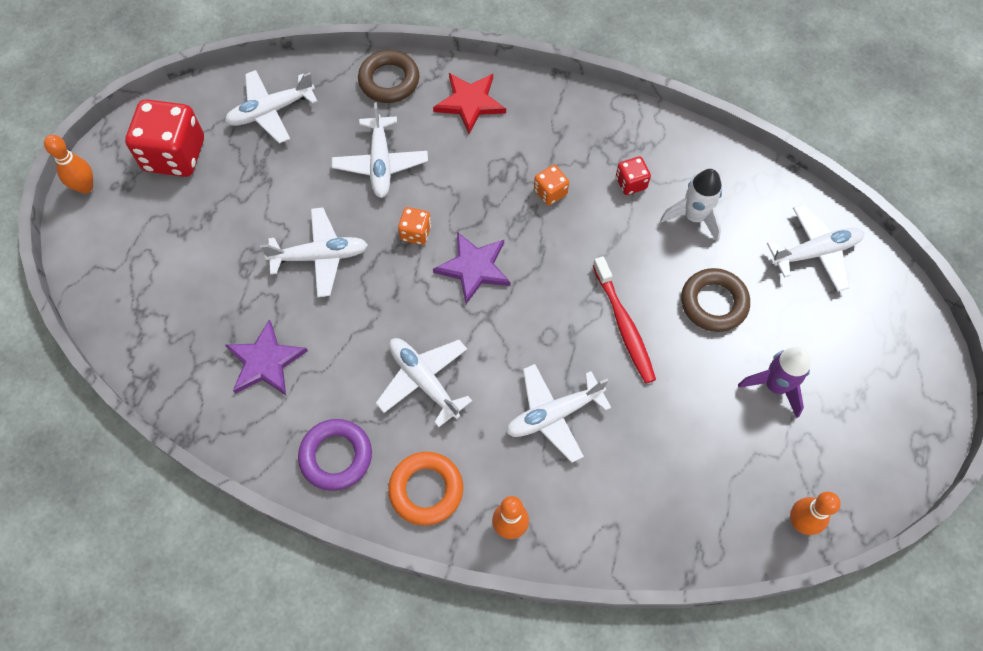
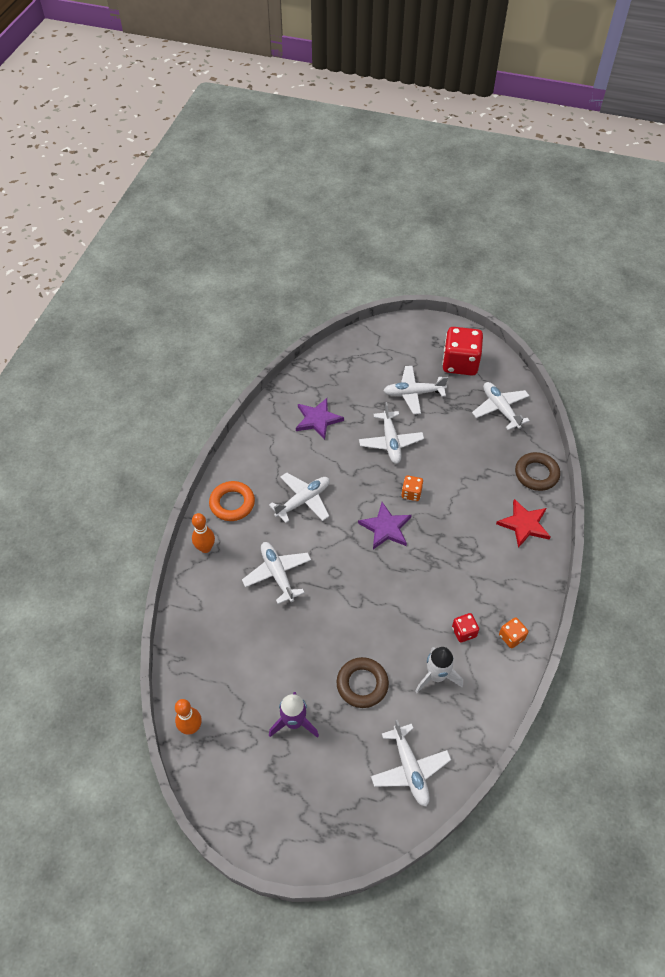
camera: 90 degrees right, 10 degrees down
orange bowling pin [44,135,93,194] -> none
purple ring [298,419,372,491] -> none
white plane [332,102,428,198] -> white plane moved to [383,366,448,414]
orange dice [534,165,569,205] -> orange dice moved to [499,617,528,648]
red toothbrush [593,256,656,383] -> none

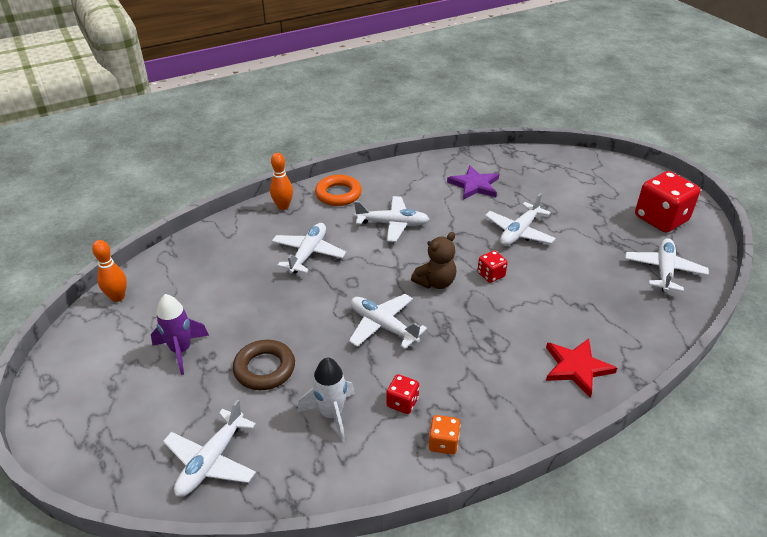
camera: 45 degrees right, 15 degrees down
purple star [358,502,412,549] -> brown teddy bear [411,232,456,289]
white plane [383,366,448,414] -> white plane moved to [349,294,427,349]
orange dice [401,475,423,501] -> red dice [477,251,508,283]
brown ring [515,452,560,491] -> none

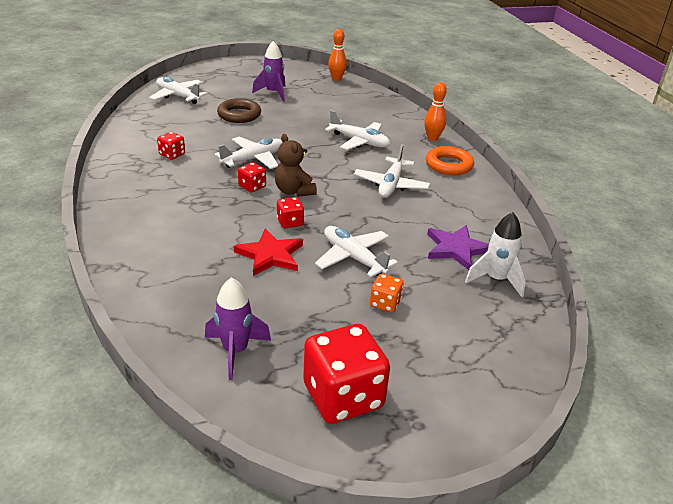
camera: 100 degrees right, 5 degrees down
white rocket [298,358,355,442] -> white rocket moved to [465,212,526,297]
orange dice [429,415,460,455] -> orange dice moved to [370,274,404,312]
red star [546,338,617,398] -> red star moved to [234,229,303,276]
white plane [625,238,709,292] -> purple rocket [205,277,271,380]
none -> red dice [238,162,266,193]

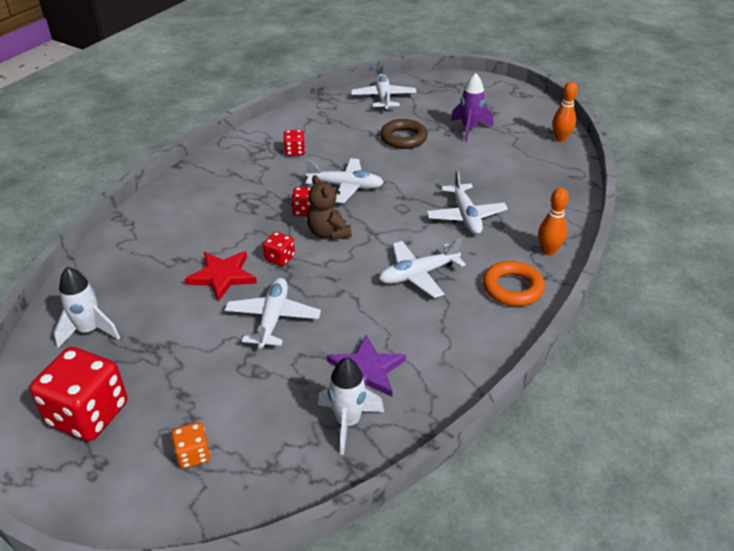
camera: 50 degrees right, 5 degrees up
purple rocket [205,277,271,380] -> white rocket [54,267,120,348]
brown teddy bear [275,134,317,197] -> brown teddy bear turned 45 degrees counterclockwise [307,175,352,240]
orange dice [370,274,404,312] -> orange dice moved to [171,422,210,469]

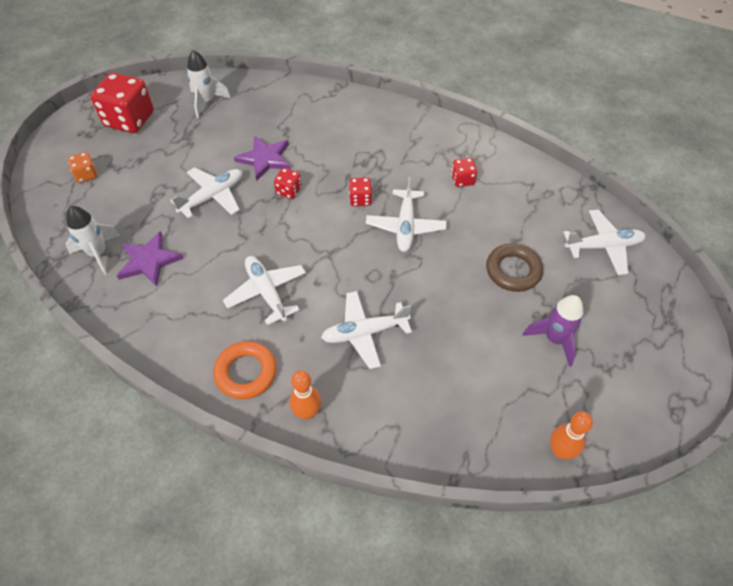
camera: 85 degrees right, 15 degrees up
red star [185,251,257,301] -> purple star [234,136,291,181]
white plane [225,278,321,349] -> white plane turned 45 degrees counterclockwise [170,167,242,219]
brown teddy bear [307,175,352,240] -> none

